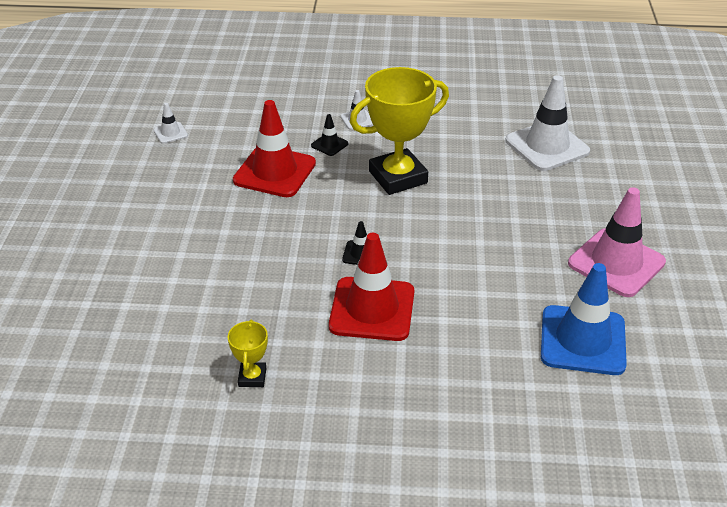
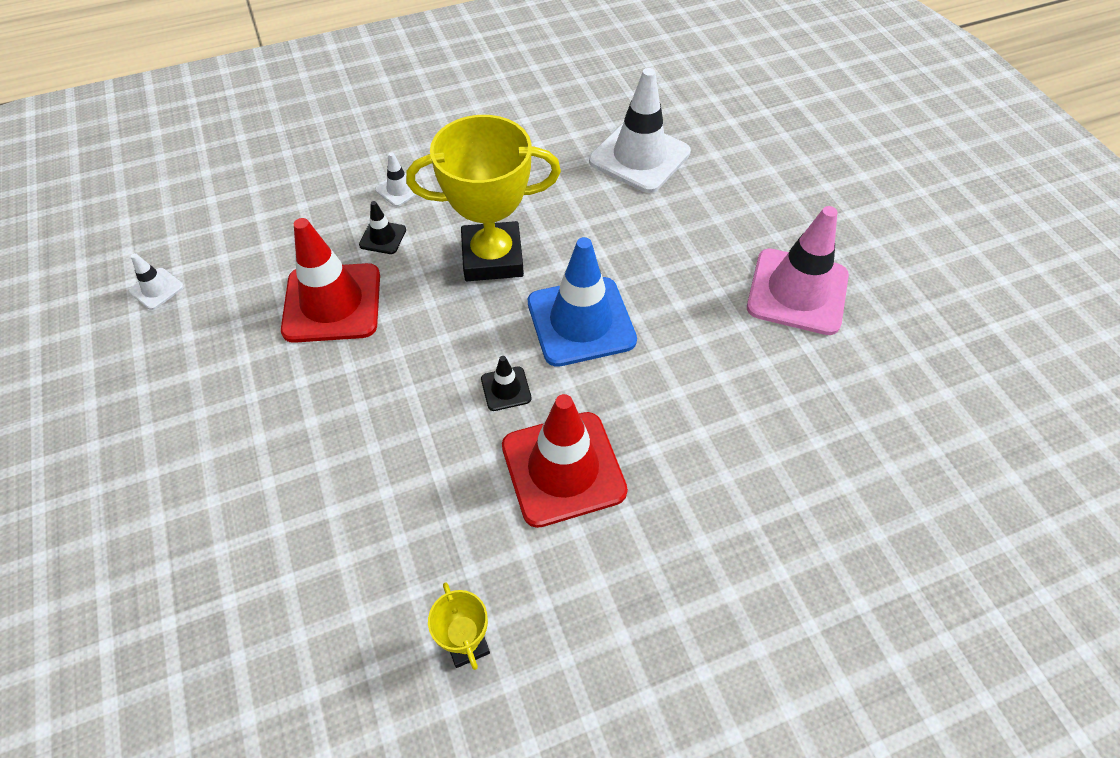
camera: 25 degrees left, 15 degrees up
yellow trophy [350,67,449,195] -> yellow trophy turned 45 degrees clockwise [406,115,561,281]
blue traffic cone [541,263,627,375] -> blue traffic cone moved to [528,237,637,367]

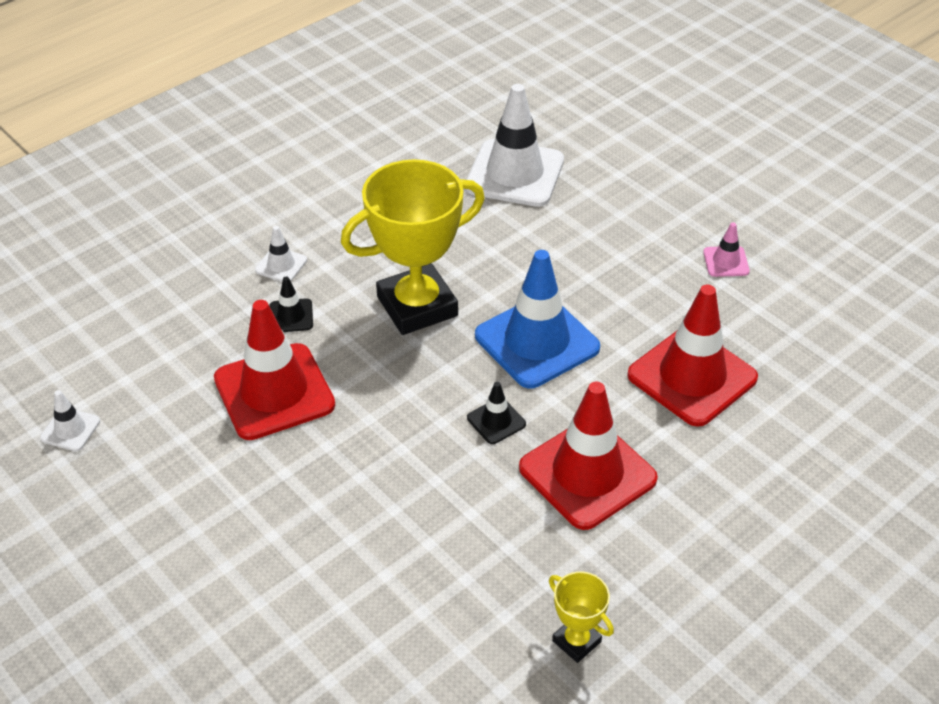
camera: 20 degrees left, 10 degrees down
pink traffic cone [747,206,849,335] -> pink traffic cone [703,222,750,277], size x0.45
none -> red traffic cone [627,285,758,427]

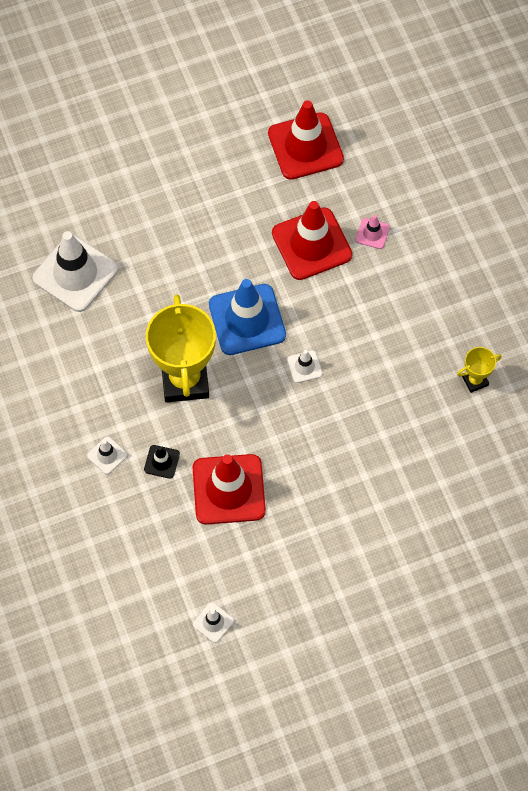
camera: 70 degrees left, 20 degrees up
black traffic cone [467,382,526,444] -> white traffic cone [287,350,322,383]
red traffic cone [519,382,658,530] -> red traffic cone moved to [268,100,344,180]
pink traffic cone [703,222,750,277] -> pink traffic cone moved to [356,215,390,249]

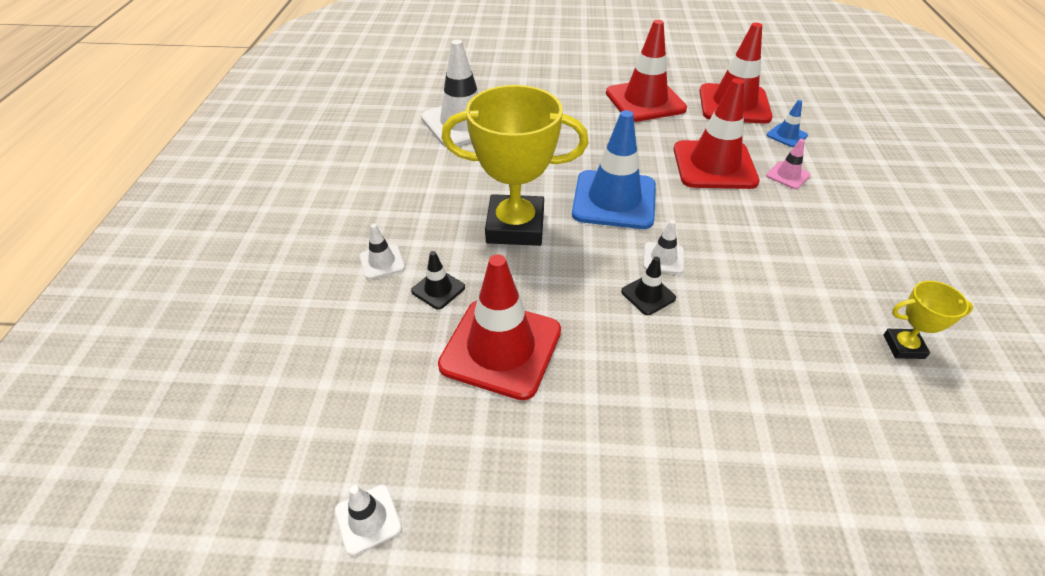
camera: 25 degrees right, 20 degrees down
yellow trophy [146,294,216,403] -> yellow trophy turned 75 degrees clockwise [442,85,588,246]
none -> red traffic cone [606,20,687,122]
none -> black traffic cone [621,257,676,315]
none -> blue traffic cone [767,100,808,147]

